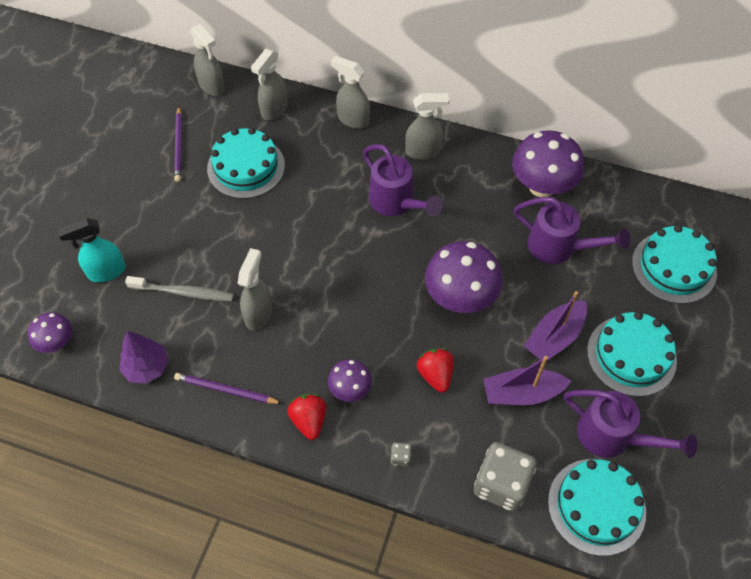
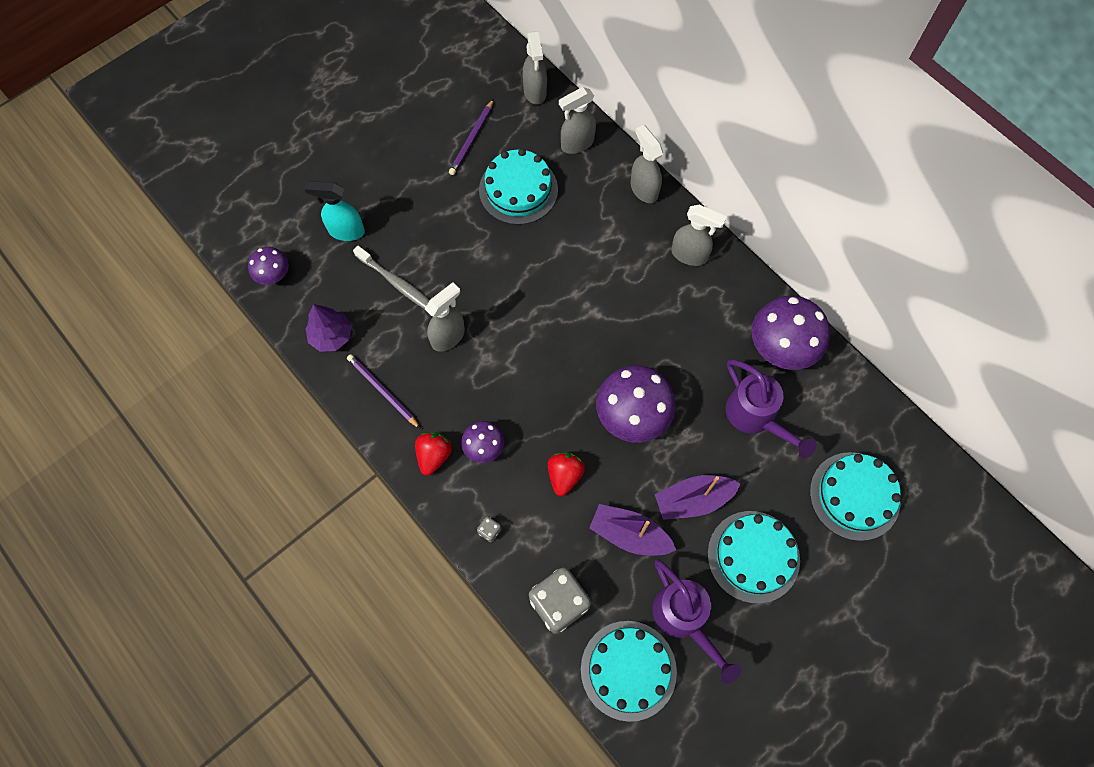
camera: 30 degrees right, 10 degrees up
purple watering can [363,144,443,216] -> none

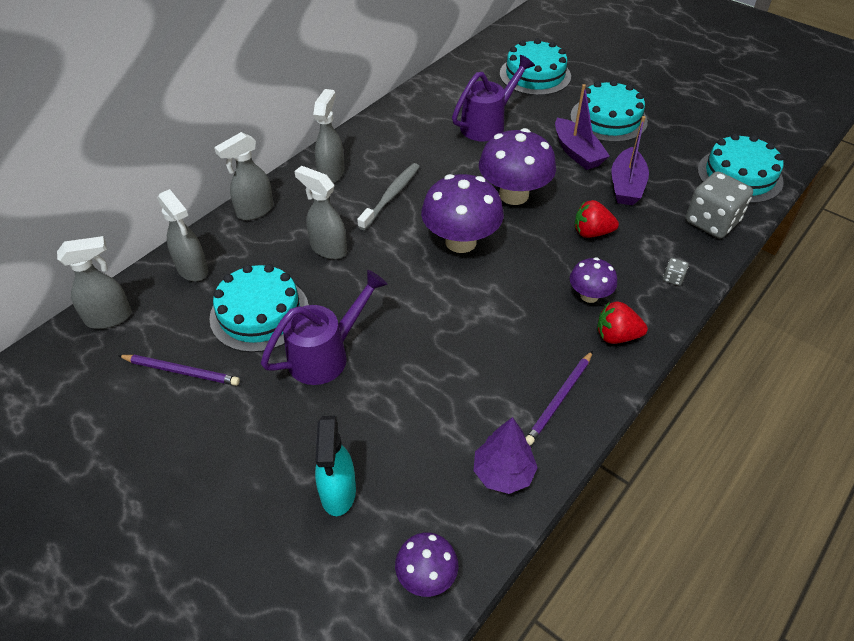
camera: 100 degrees left, 20 degrees down
grey toothbrush [353,245,430,309] -> grey toothbrush moved to [357,163,420,230]
grey spray bottle [425,282,465,352] -> grey spray bottle moved to [294,166,347,259]
purple watering can [653,559,741,684] -> purple watering can moved to [261,270,388,385]
purple mushroom [751,296,830,370] -> purple mushroom moved to [421,174,504,253]

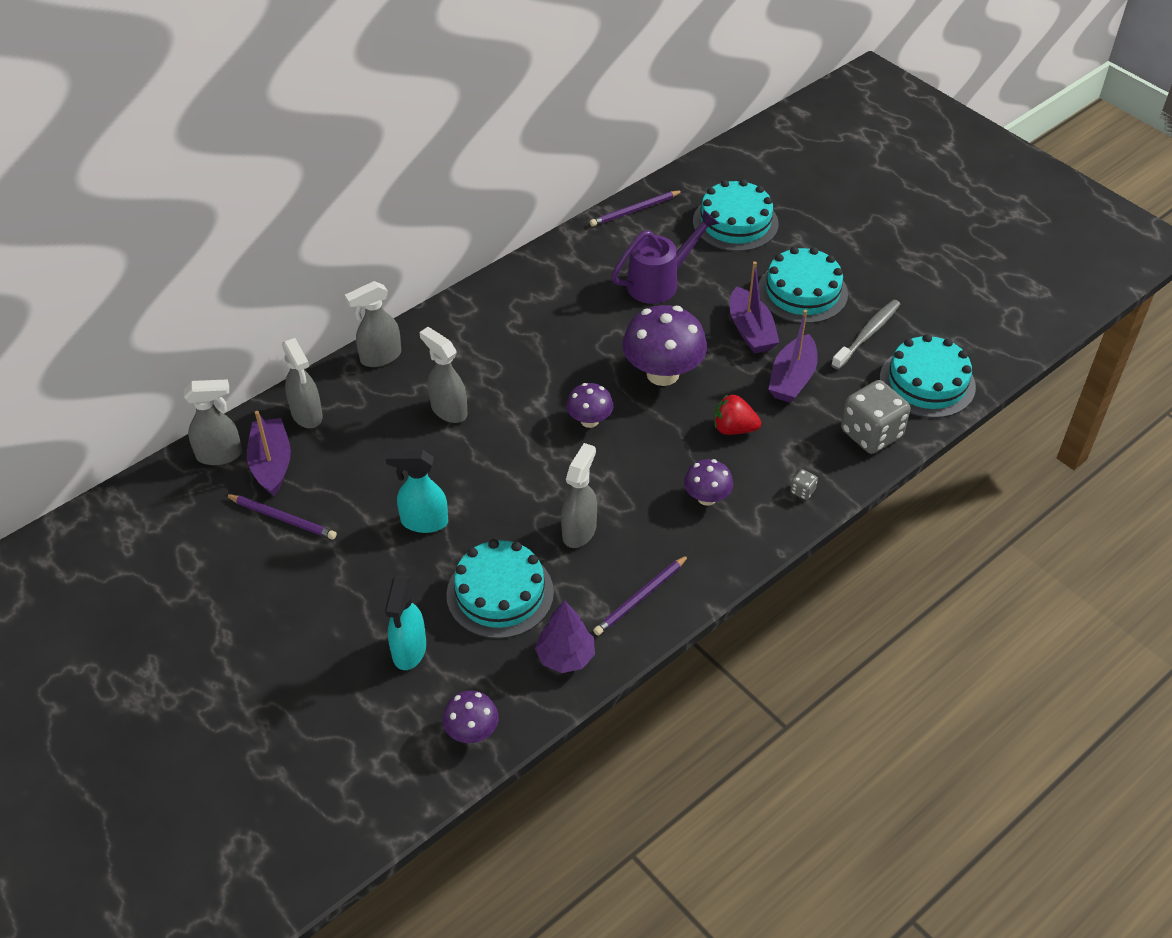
camera: 10 degrees right, 0 degrees up
turquoise cake [209,264,309,353] -> turquoise cake moved to [446,539,554,639]
purple watering can [261,270,388,385] -> turquoise spray bottle [386,449,448,533]
grey spray bottle [313,89,345,183] -> grey spray bottle moved to [561,443,597,548]
grey toothbrush [357,163,420,230] -> grey toothbrush moved to [831,300,900,370]
purple mushroom [421,174,504,253] -> purple mushroom [566,383,613,428], size x0.55
red strawberry [597,301,648,344] -> none
none -> purple boat [247,411,291,496]
none -> purple pencil [590,190,683,227]

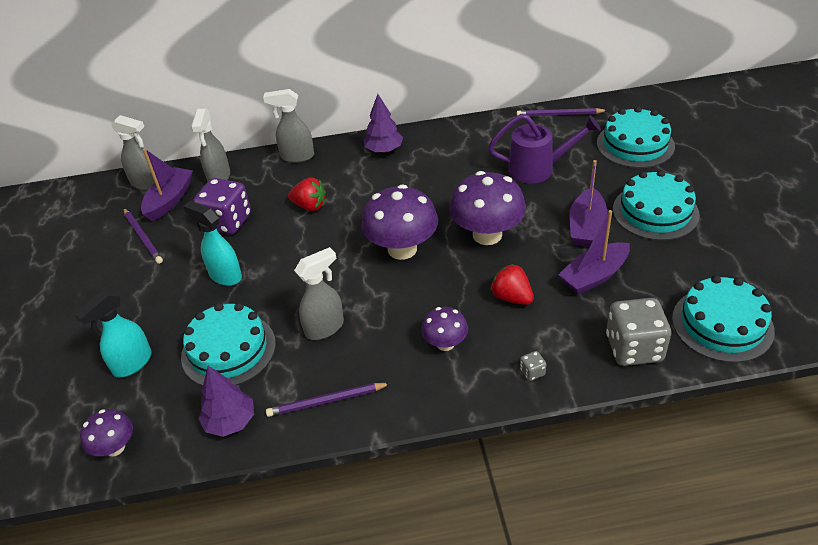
camera: 35 degrees right, 5 degrees down
grey spray bottle [419,327,468,423] -> red strawberry [288,177,326,211]
purple mushroom [566,383,613,428] -> purple mushroom [361,185,438,260], size x1.83
grey toothbrush [831,300,900,370] -> none
none -> purple dice [193,178,251,234]
none -> purple tree [363,94,403,153]

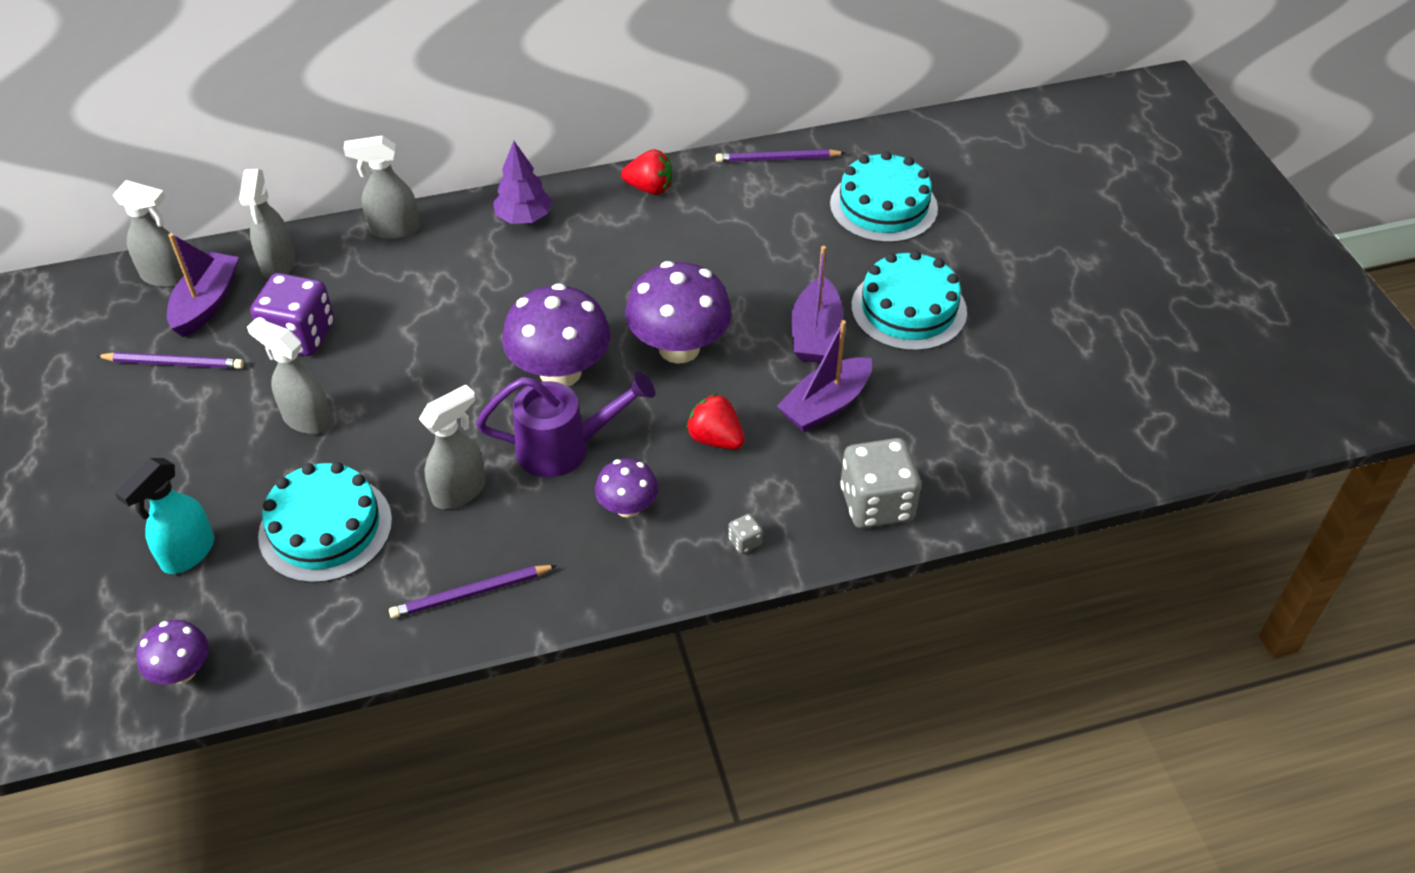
camera: 10 degrees left, 5 degrees up
purple pencil [123,208,163,264] -> purple pencil turned 45 degrees counterclockwise [97,352,244,369]
turquoise spray bottle [183,201,242,286] -> grey spray bottle [247,318,332,434]
purple tree [198,366,254,437] -> none
red strawberry [288,177,326,211] -> red strawberry moved to [621,149,672,195]
purple watering can [488,114,601,184] -> purple watering can moved to [476,371,655,477]
turquoise cake [672,275,775,363] -> none

